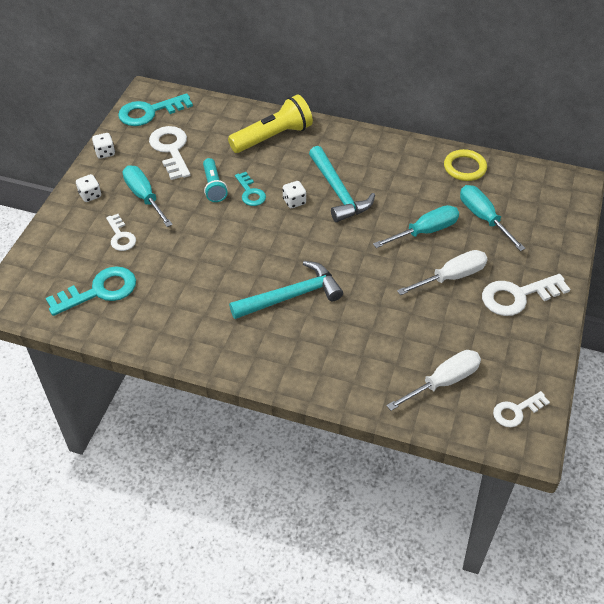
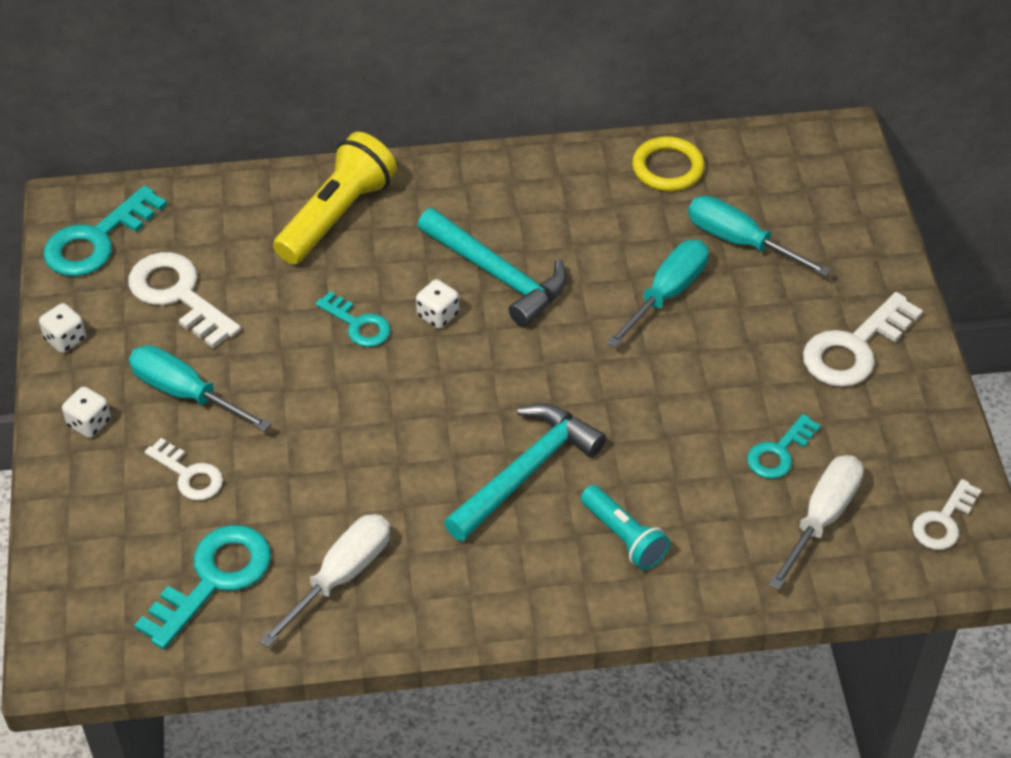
camera: 25 degrees left, 0 degrees up
turquoise flashlight [203,158,228,202] -> turquoise flashlight moved to [581,485,670,570]
white screwdriver [397,250,488,295] -> white screwdriver moved to [259,514,390,648]
none -> turquoise key [747,414,821,479]

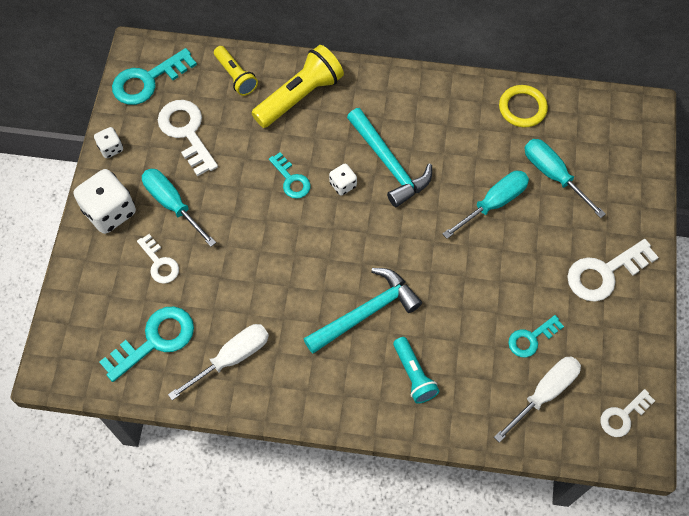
camera: 15 degrees right, 15 degrees up
white dice [62,386,111,438] -> white dice [74,169,136,234], size x1.97
none -> yellow flashlight [214,46,258,96]

